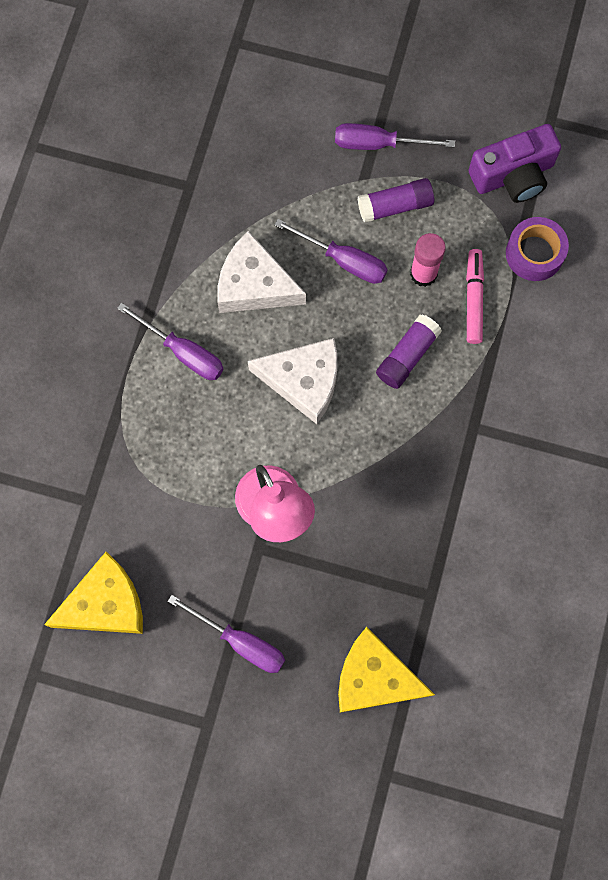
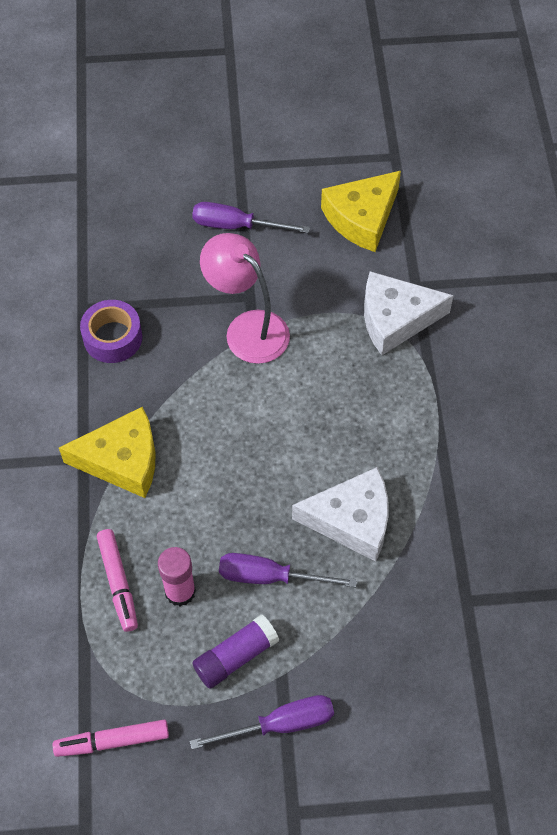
camera: 160 degrees right, 15 degrees down
purple screwdriver [117,303,224,380] -> none
white cheese [248,338,337,424] -> white cheese moved to [364,271,454,355]
yellow cheese [338,627,435,713] -> yellow cheese moved to [59,407,155,498]
purple glue stick [376,314,442,389] -> none
purple camera [469,124,561,203] -> pink marker [53,720,169,757]
purple tape [506,217,569,281] -> purple tape moved to [80,300,142,363]

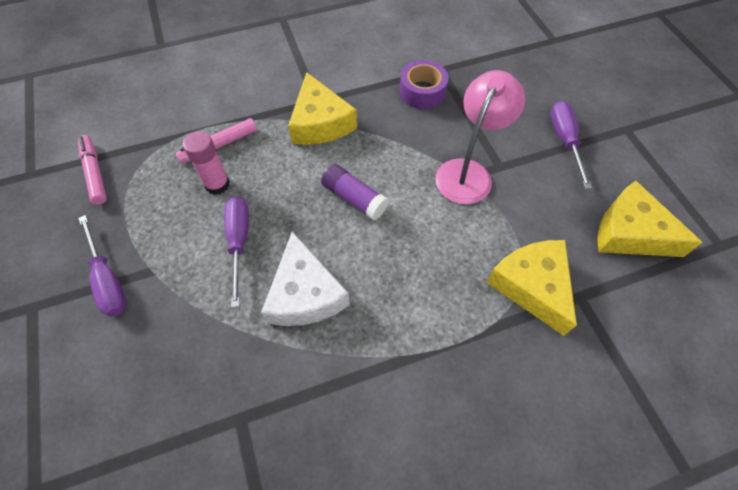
camera: 75 degrees right, 0 degrees up
purple glue stick [192,615,279,689] -> purple glue stick moved to [321,164,389,220]
white cheese [364,271,454,355] -> yellow cheese [486,240,577,336]

